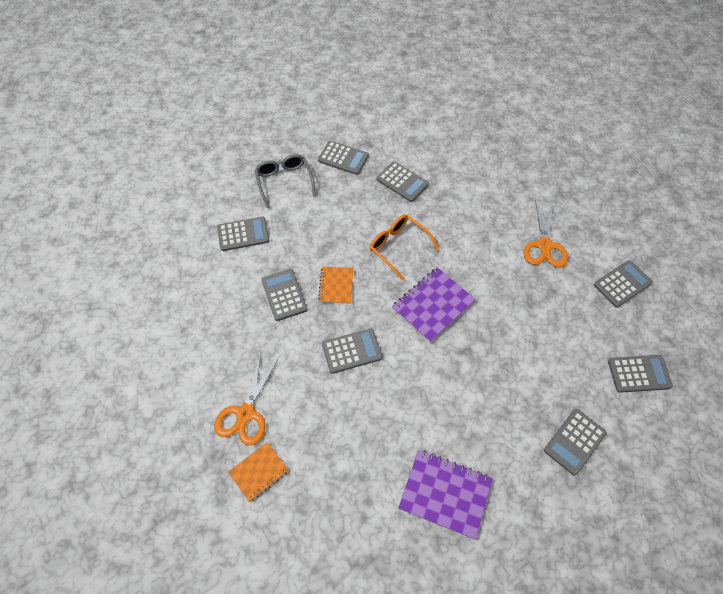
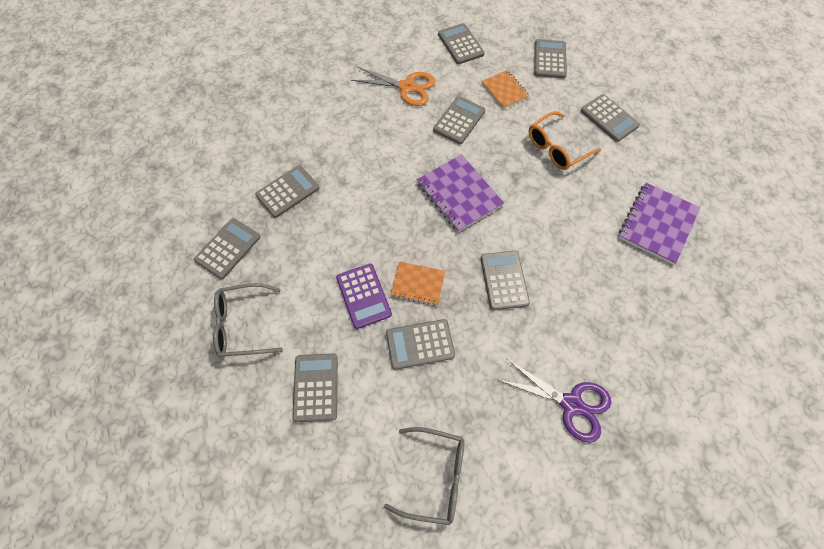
camera: 80 degrees left, 5 degrees up
orange scissors [214,353,279,446] -> purple scissors [499,359,612,443]
orange notebook [228,442,289,502] -> orange notebook moved to [482,70,529,109]
orange glasses [370,215,438,280] -> orange glasses moved to [529,111,601,170]
none -> purple calculator [336,264,392,329]
none -> grey glasses [384,427,464,525]
none -> grey calculator [433,96,486,144]

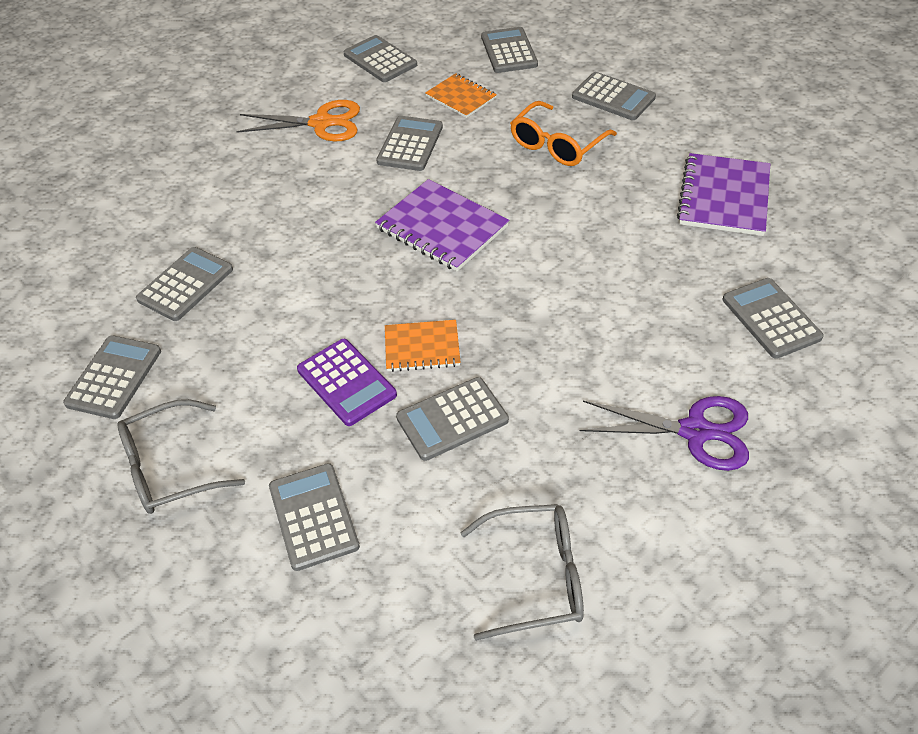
camera: 15 degrees left, 15 degrees down
grey calculator [480,251,530,310] -> grey calculator moved to [722,278,824,359]

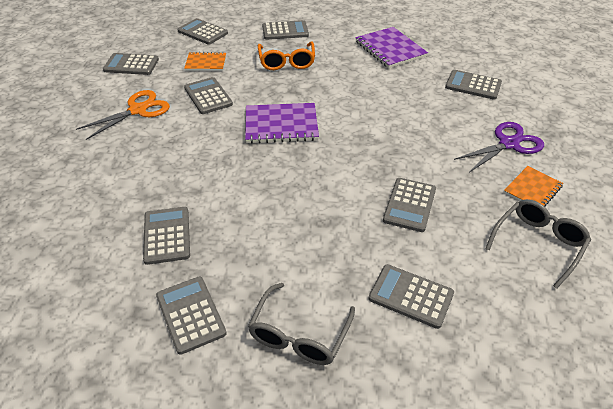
camera: 45 degrees left, 5 degrees down
purple calculator [297,339,397,426] -> none
orange notebook [385,320,461,372] -> orange notebook moved to [504,166,563,207]

